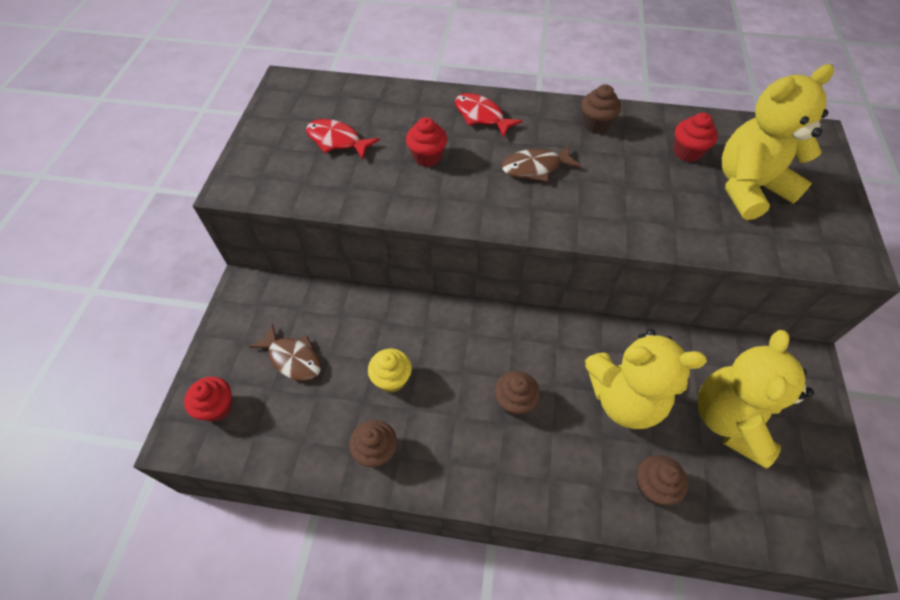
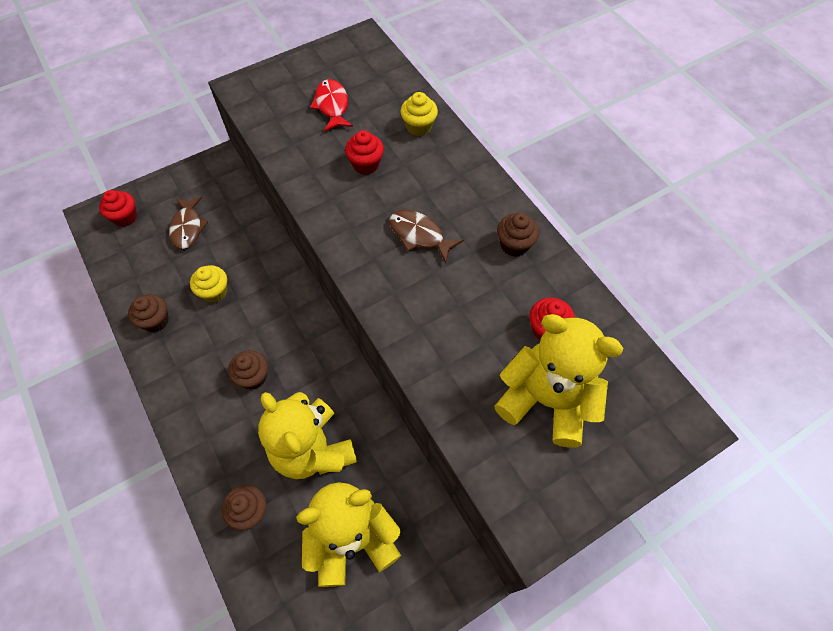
camera: 50 degrees right, 5 degrees up
red fish [455,93,523,138] -> none
none -> yellow cupcake [400,92,438,136]

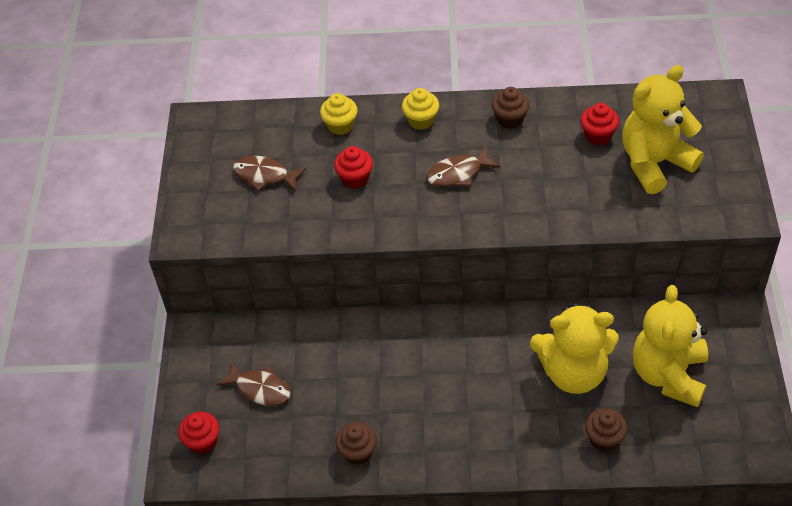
camera: 55 degrees left, 10 degrees down
yellow cupcake [190,265,227,303] -> yellow cupcake moved to [402,88,439,130]
brown cupcake [228,350,268,389] -> none
red fish [310,79,353,132] -> brown fish [233,156,306,192]

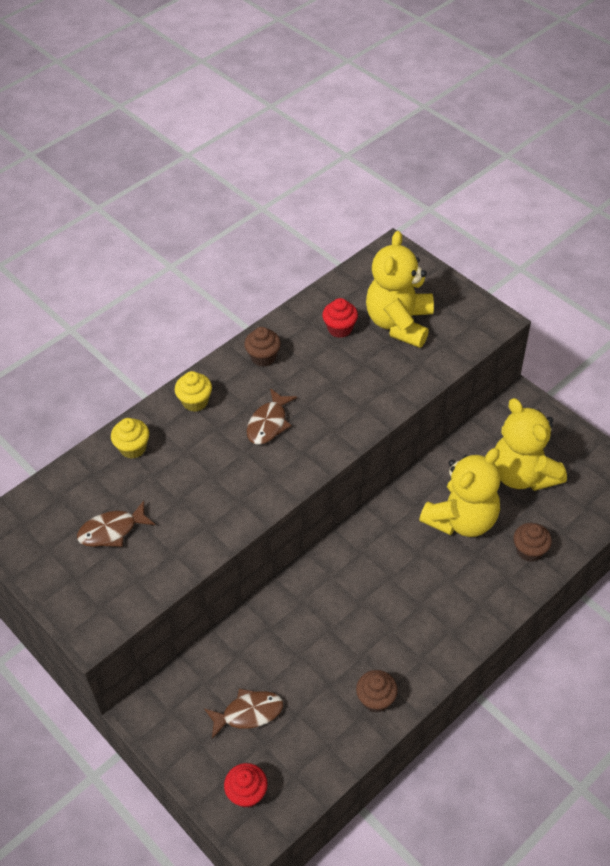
camera: 45 degrees left, 0 degrees up
red cupcake [334,146,373,189] -> none

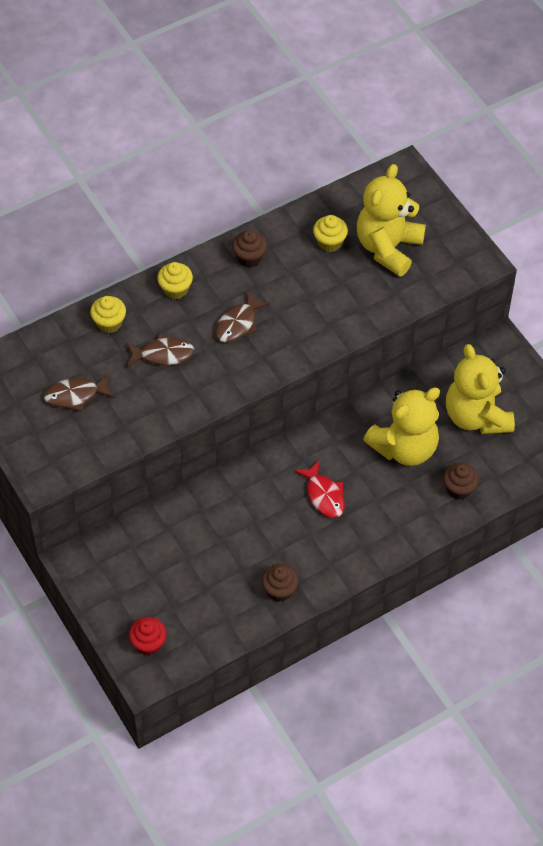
camera: 10 degrees right, 5 degrees up
brown fish [204,689,283,739] -> brown fish moved to [126,333,195,367]
red cupcake [322,298,358,338] -> yellow cupcake [313,215,348,252]
none -> red fish [295,460,345,518]

